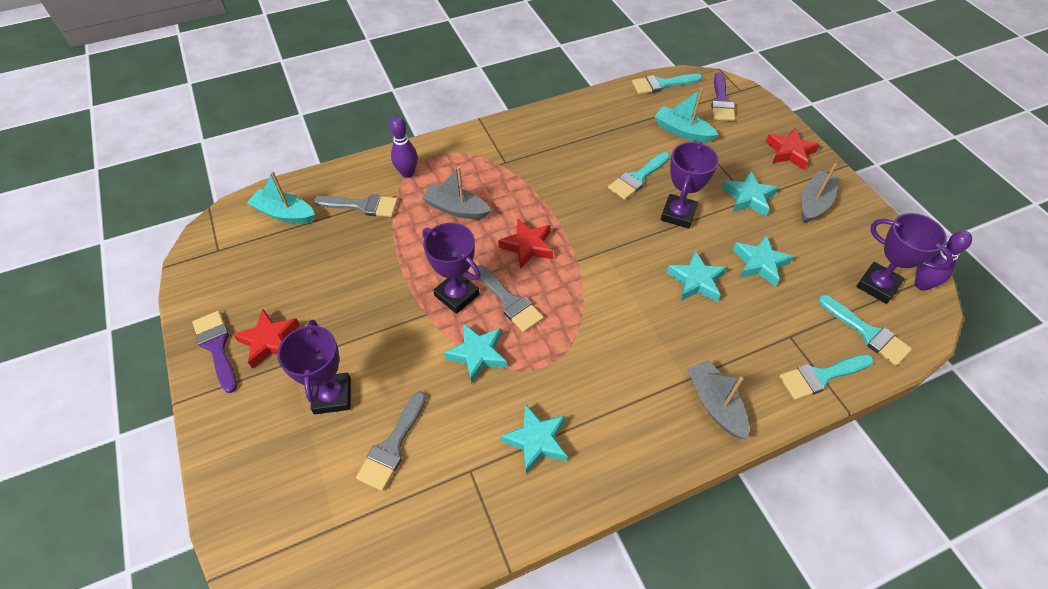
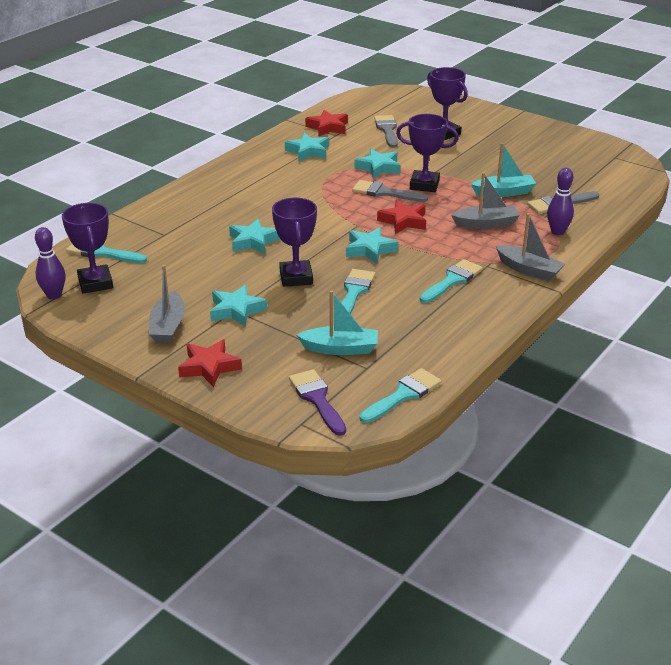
camera: 150 degrees right, 20 degrees down
purple brush [193,311,237,393] -> none
red star [233,309,300,369] -> red star moved to [305,110,348,136]
turquoise boat [247,171,315,224] -> turquoise boat moved to [471,143,536,197]
grey boat [687,360,749,439] -> grey boat moved to [496,213,565,281]
turquoise star [733,235,794,287] -> turquoise star moved to [346,227,398,264]
turquoise brush [779,354,874,400] -> turquoise brush moved to [420,259,483,303]
purple trophy [856,213,953,304] -> purple trophy turned 60 degrees clockwise [62,203,113,294]

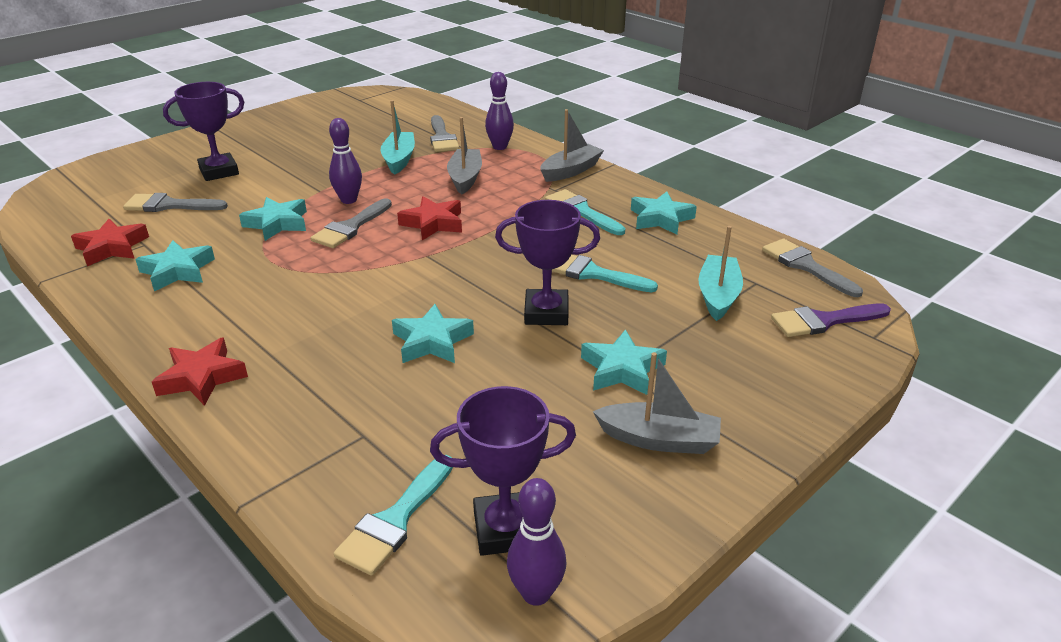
camera: 80 degrees left, 0 degrees up
red star [178,339,242,387] -> red star moved to [152,337,248,406]
turquoise star [346,227,398,264] -> turquoise star moved to [631,192,697,234]
turquoise brush [360,368,441,423] -> grey brush [762,239,863,297]
purple trophy [396,114,459,192] -> purple bowling pin [329,118,362,204]

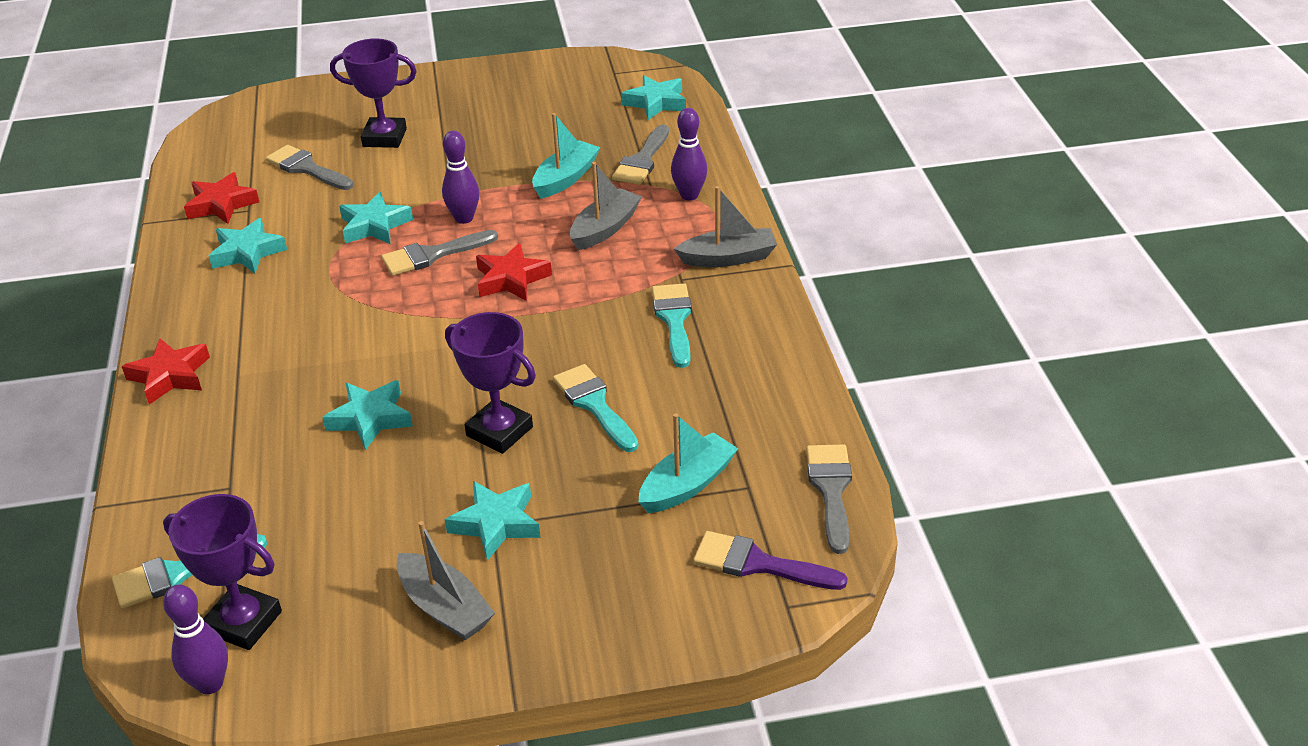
camera: 35 degrees right, 5 degrees up
turquoise star [631,192,697,234] -> turquoise star moved to [621,75,686,120]

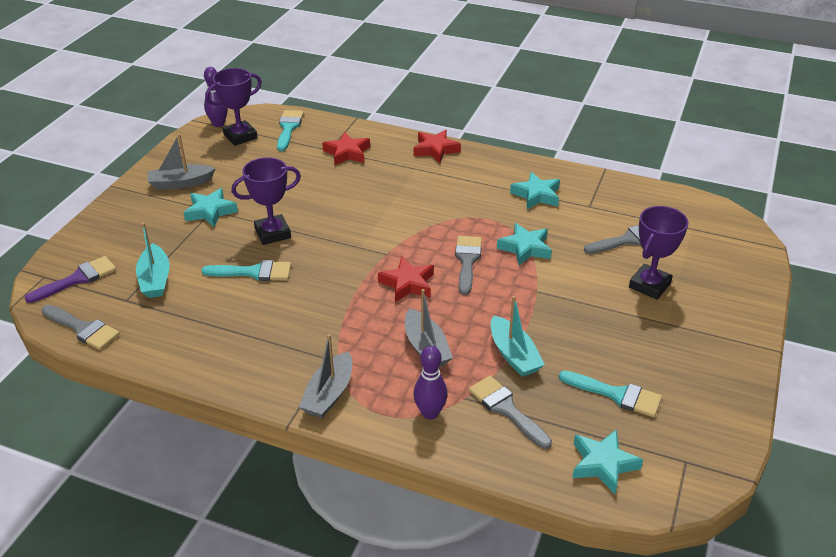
camera: 120 degrees right, 0 degrees up
red star [184,172,259,224] -> red star moved to [322,132,370,166]
turquoise star [322,380,413,450] -> none
purple bowling pin [442,131,479,224] -> none
turquoise brush [652,283,692,368] -> turquoise brush moved to [559,371,662,417]

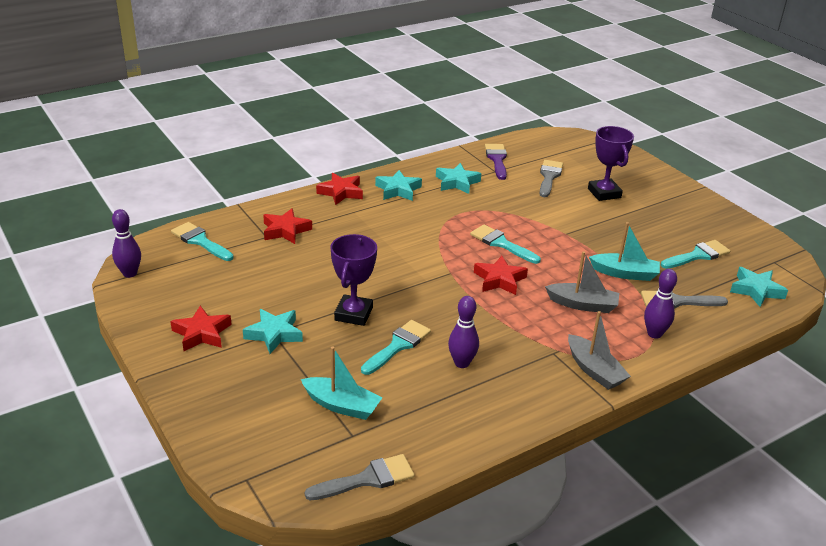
camera: 55 degrees left, 5 degrees down
purple brush [25,256,116,303] -> purple brush moved to [485,144,507,180]
grey boat [148,134,216,190] -> red star [170,306,232,351]
purple trophy [205,68,262,146] -> none
grey brush [455,236,482,295] -> turquoise brush [470,224,541,264]
turquoise star [497,223,552,266] -> turquoise star moved to [375,170,422,201]
none -> purple bowling pin [448,296,479,368]

